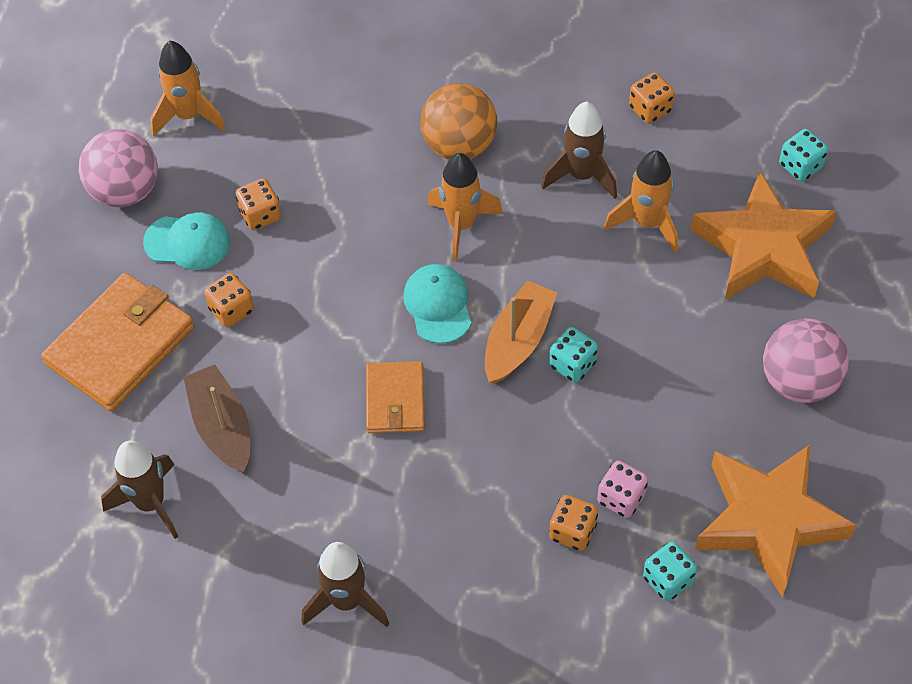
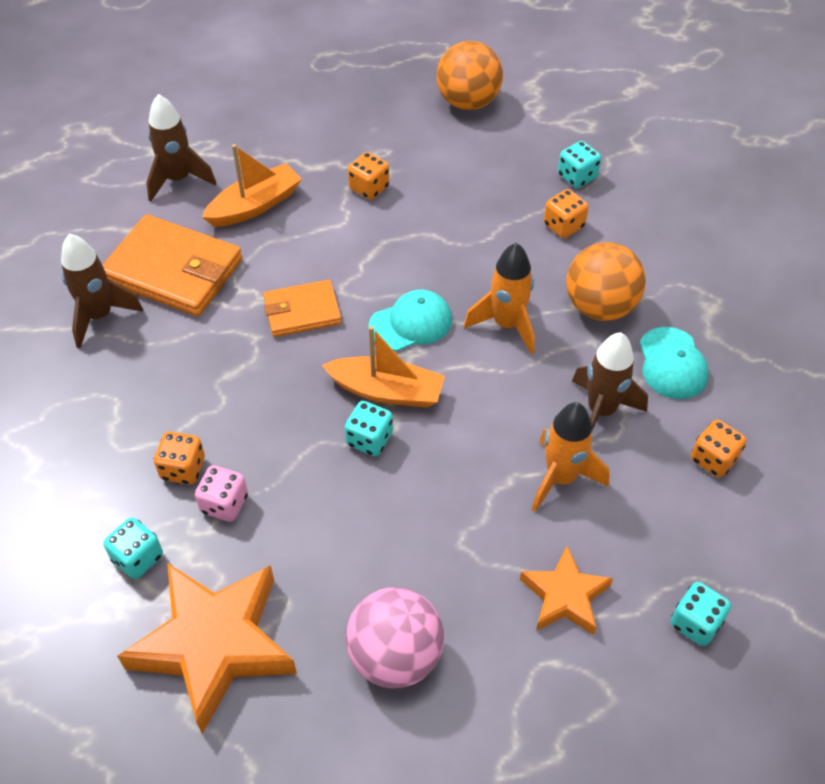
camera: 75 degrees right, 5 degrees down
orange wallet [41,273,194,412] -> orange wallet moved to [102,214,242,316]
pink ball [79,129,158,207] -> orange ball [436,41,503,110]
turquoise cap [143,212,230,270] -> turquoise cap moved to [640,327,709,399]
orange rocket [150,41,226,137] -> none
brown boat [183,365,250,473] -> orange boat [202,144,302,227]
orange dice [236,178,281,230] -> orange dice moved to [544,189,589,238]
orange star [690,171,837,300] -> orange star [520,546,613,635], size x0.55
none -> turquoise dice [558,141,601,188]

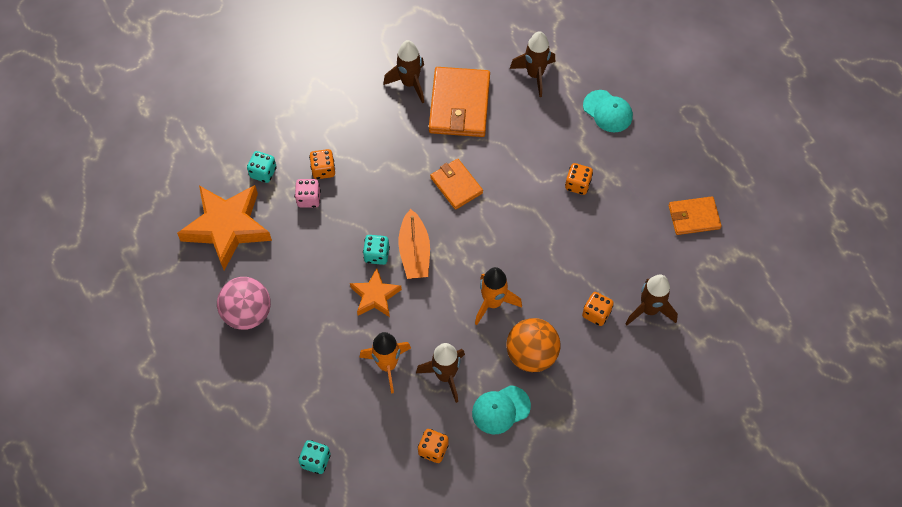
camera: 70 degrees right, 10 degrees up
orange boat [202,144,302,227] -> none
turquoise cap [369,290,452,351] -> turquoise cap moved to [583,90,633,133]
orange ball [436,41,503,110] -> orange wallet [669,196,722,235]
orange star [520,546,613,635] -> orange star moved to [350,268,402,317]
turquoise dice [558,141,601,188] -> brown rocket [625,274,678,325]

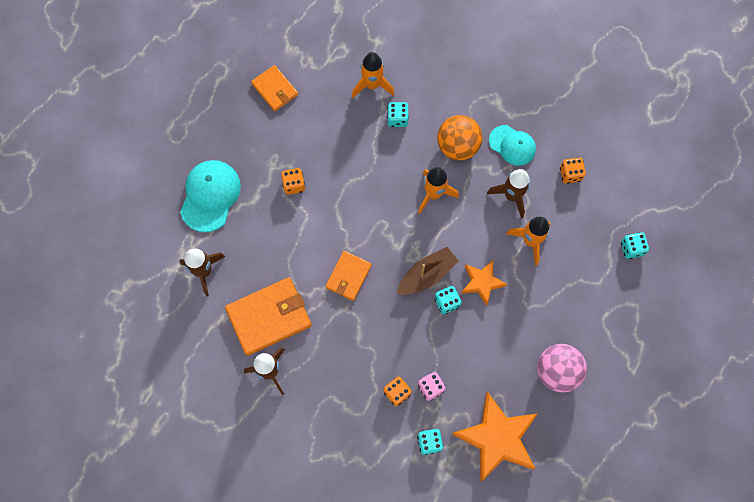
camera: 120 degrees left, 10 degrees up
orange boat [398,209,430,279] -> brown boat [397,247,459,295]
orange dice [582,292,614,326] -> turquoise dice [387,102,409,127]
turquoise cap [583,90,633,133] -> turquoise cap [180,160,241,232], size x1.51
brown rocket [625,274,678,325] -> orange rocket [352,52,395,98]

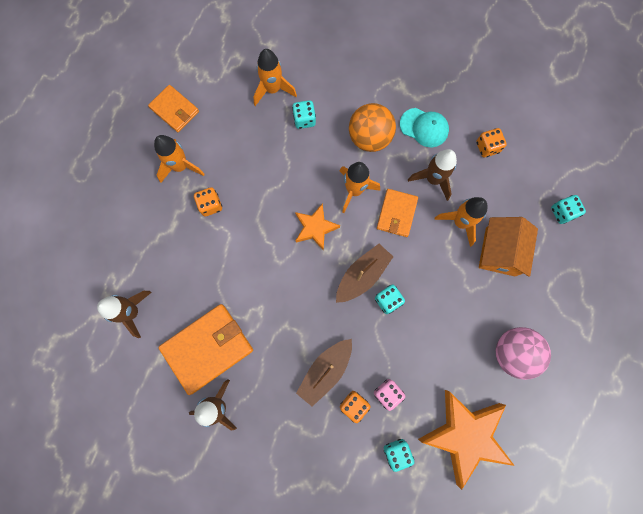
camera: 10 degrees left, 5 degrees up
turquoise cap [180,160,241,232] -> none
orange wallet [325,251,372,301] -> orange wallet moved to [377,189,418,237]
orange star [461,260,507,306] -> orange star moved to [295,203,340,251]
none -> orange rocket [154,135,205,183]
none -> brown boat [296,339,352,407]
none -> orange house [479,217,538,277]

